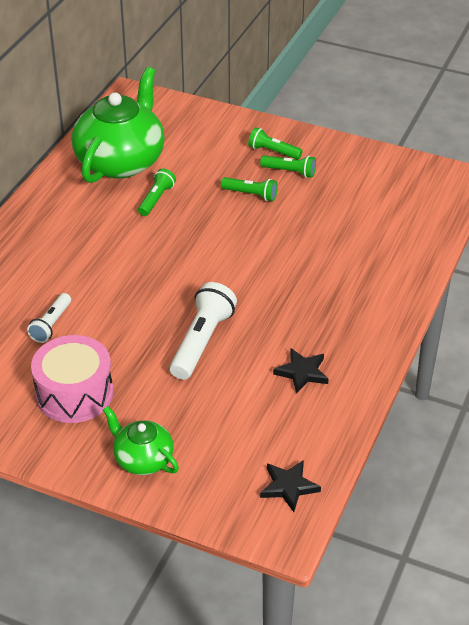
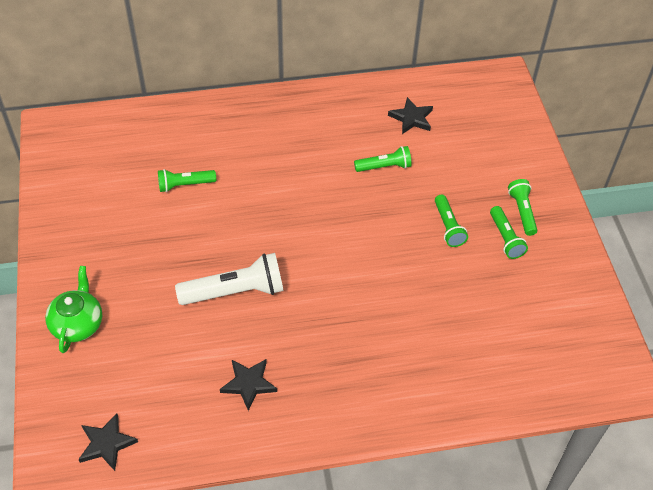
camera: 55 degrees right, 10 degrees up
white flashlight [27,293,71,343] -> green flashlight [158,169,216,192]
pink drum [31,335,113,423] -> none
green teapot [71,67,165,183] -> black star [388,97,433,134]

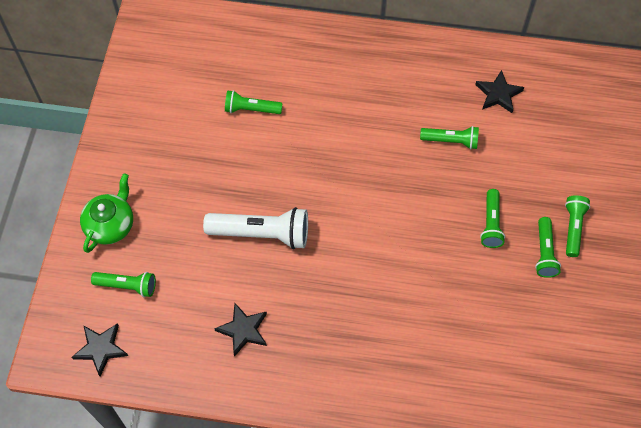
camera: 20 degrees right, 10 degrees up
none -> green flashlight [91,272,156,297]

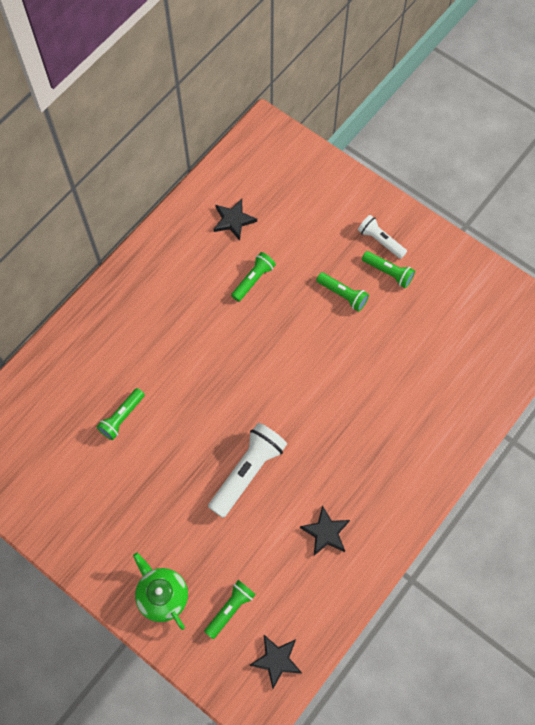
camera: 60 degrees left, 5 degrees up
green flashlight [565,195,590,257] -> white flashlight [358,215,407,259]

